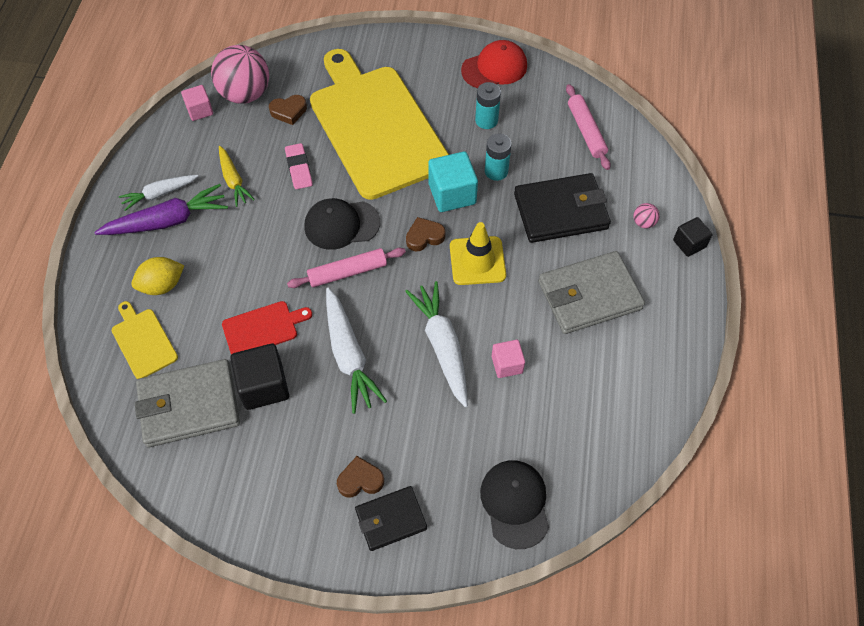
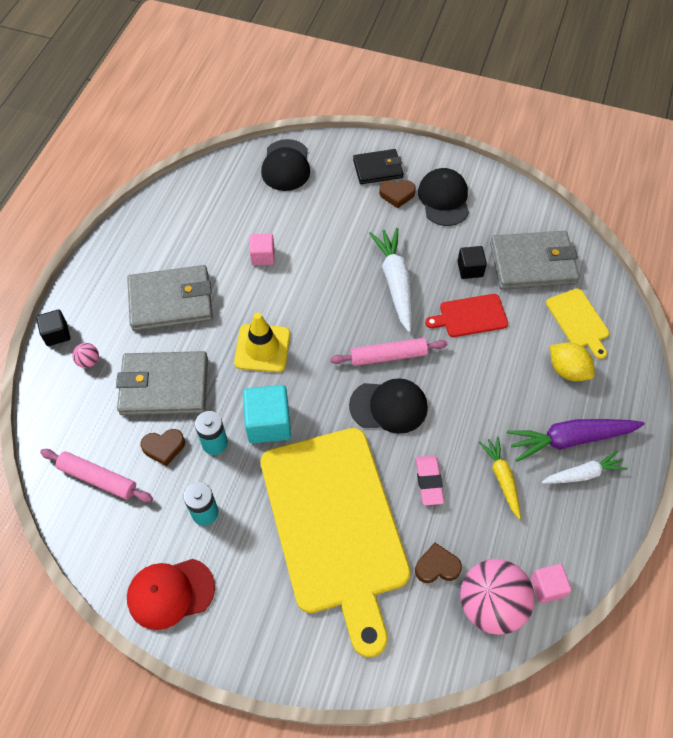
camera: 170 degrees left, 0 degrees up
yellow lemon [131,257,184,295] -> yellow lemon turned 60 degrees clockwise [550,342,595,381]
black cube [230,344,289,410] -> black cube [457,246,487,279], size x0.61
white carrot [405,281,468,408] -> none
brown heart [406,217,446,252] -> brown heart moved to [140,429,185,466]
black wallet [514,173,611,243] -> grey wallet [116,351,208,416]
pink rolling pin [566,84,611,170] -> pink rolling pin turned 60 degrees counterclockwise [40,449,153,502]
none -> black cap [418,168,469,226]

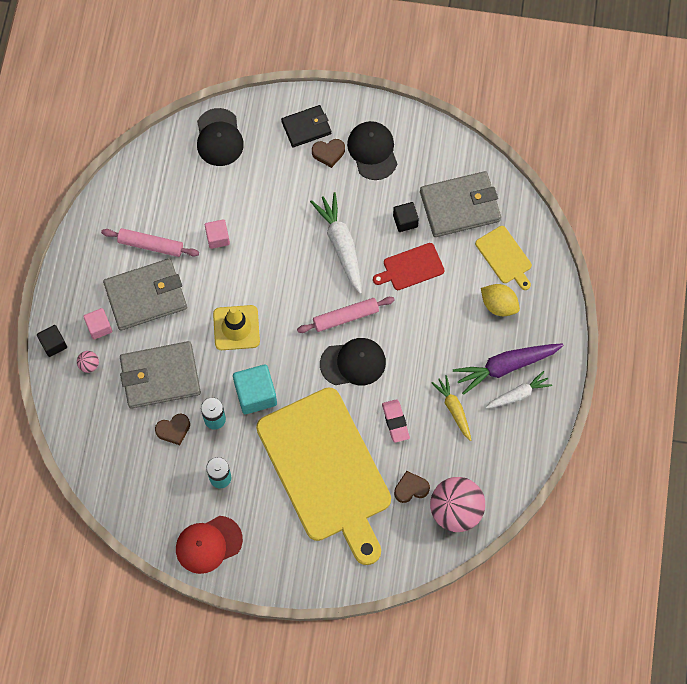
camera: 10 degrees left, 10 degrees up
pink rolling pin [40,449,153,502] -> pink rolling pin moved to [101,228,199,257]
pink cube [530,564,572,603] -> pink cube moved to [83,308,112,340]

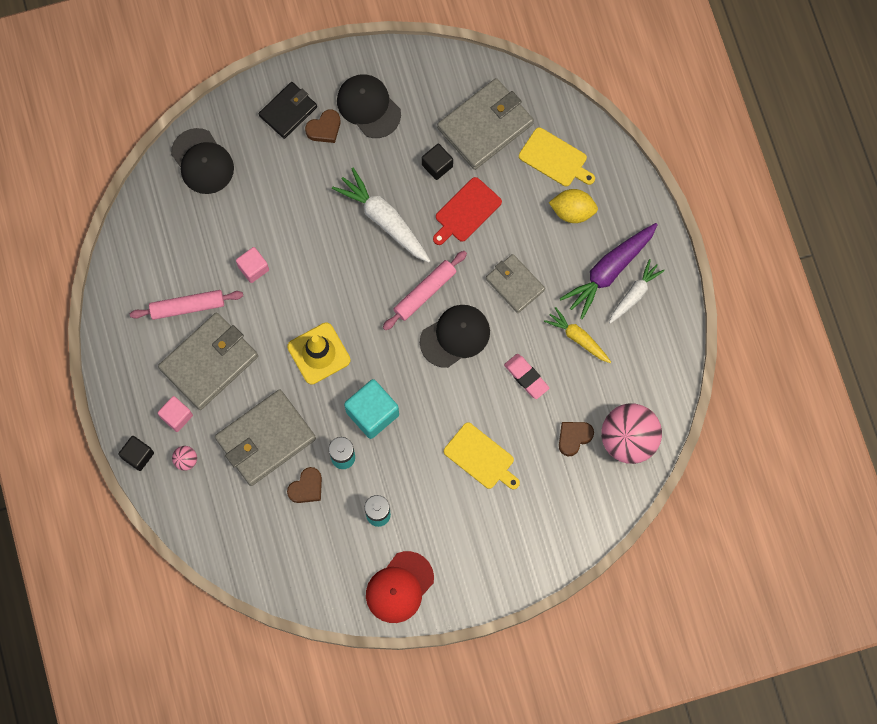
camera: 25 degrees left, 5 degrees up
yellow cutting board [256,387,391,565] -> yellow cutting board [444,422,520,489], size x0.41
none -> grey wallet [486,254,545,313]

